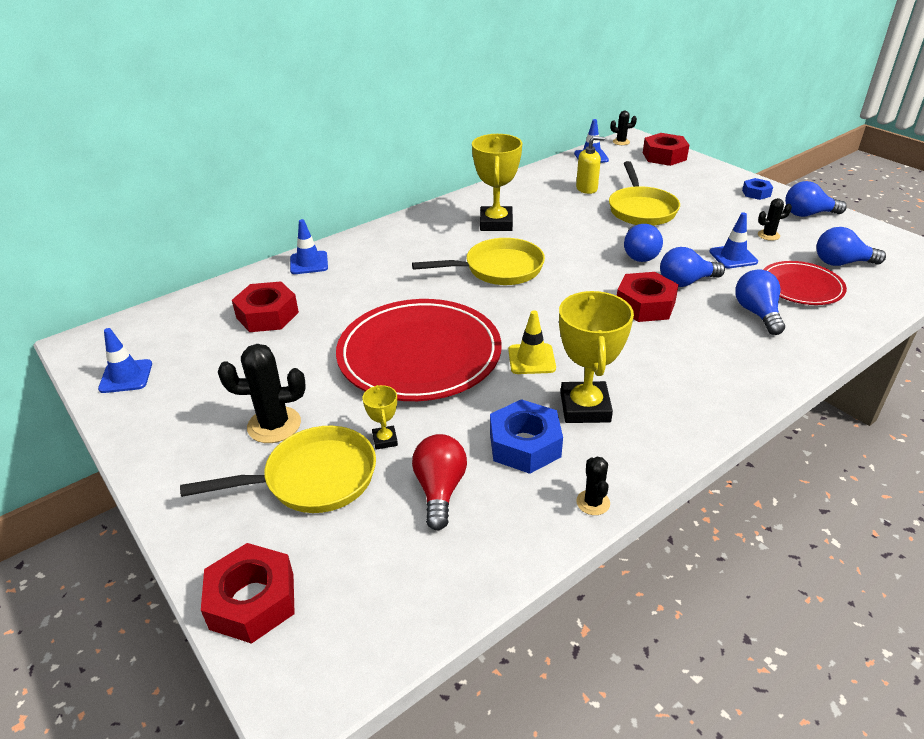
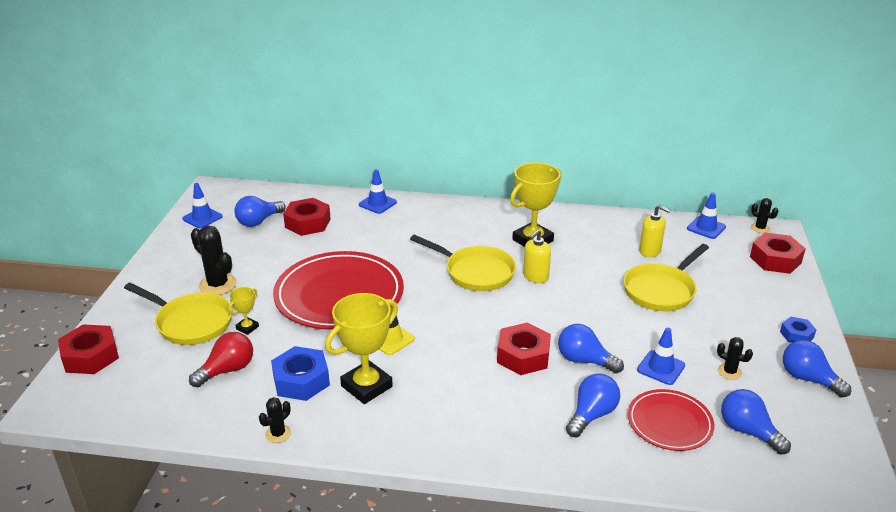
camera: 45 degrees right, 5 degrees down
blue light bulb [624,224,663,262] -> blue light bulb moved to [234,196,286,227]
none -> yellow soap dispenser [523,230,551,283]

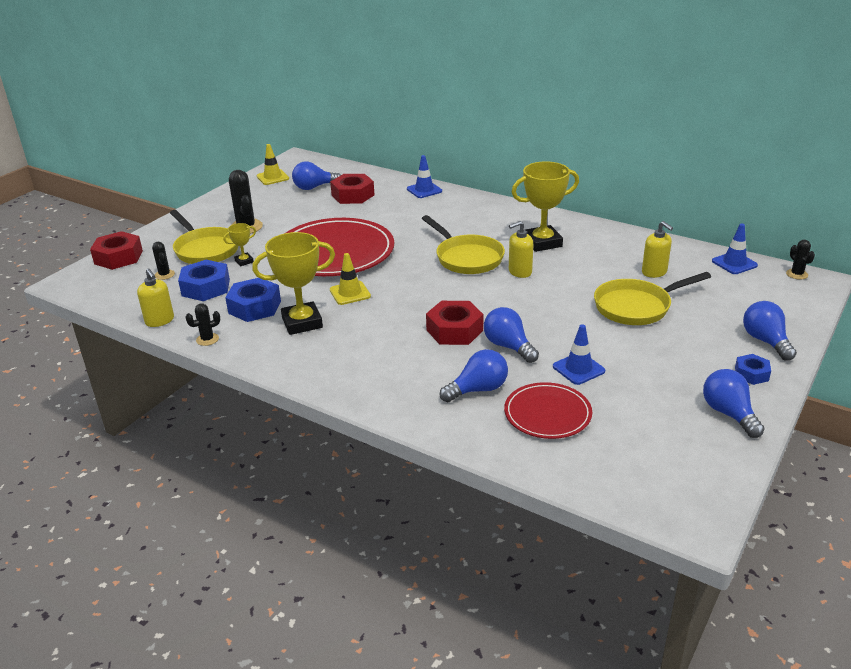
camera: 25 degrees right, 0 degrees up
blue traffic cone [182,183,223,228] -> yellow traffic cone [257,144,289,185]
red light bulb [189,332,253,387] -> blue nut [178,260,230,301]
black cactus [717,337,753,380] -> black cactus moved to [152,242,175,280]
blue light bulb [721,389,791,455] -> blue light bulb moved to [743,301,797,361]
red nut [750,233,806,274] -> none
none -> yellow soap dispenser [137,268,174,327]

